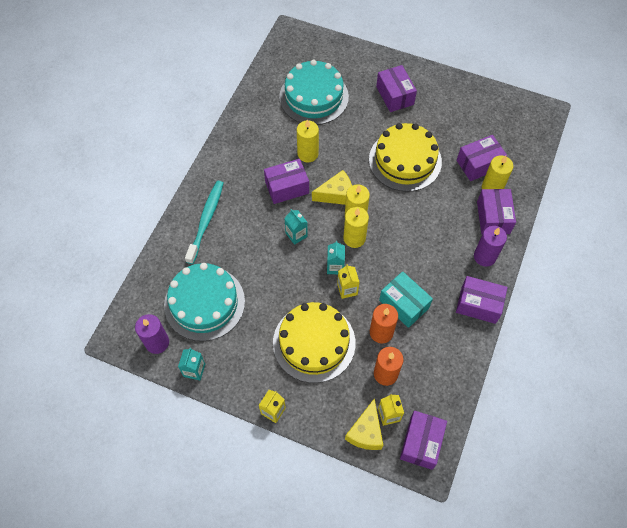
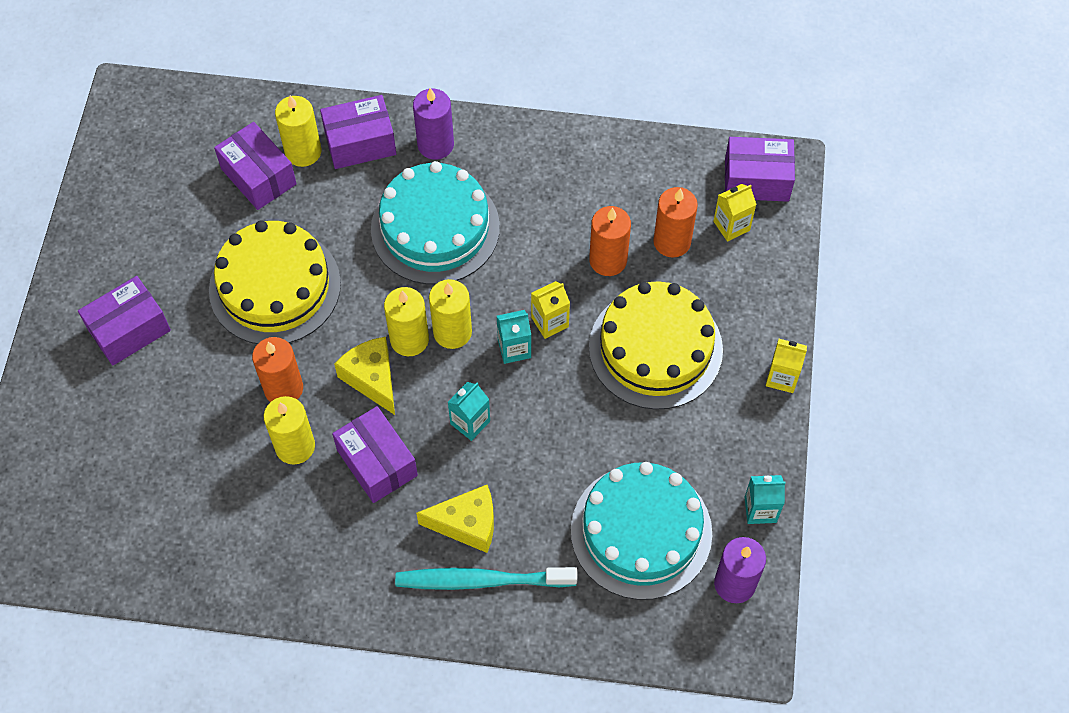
camera: 105 degrees left, 0 degrees up
turquoise cake [279,60,349,125] -> turquoise cake moved to [371,161,500,285]
yellow cheese [345,398,383,450] -> yellow cheese moved to [416,485,494,553]
turquoise box [379,271,433,328] -> none
purple box [456,276,507,324] -> none
none -> orange candle [252,337,303,402]

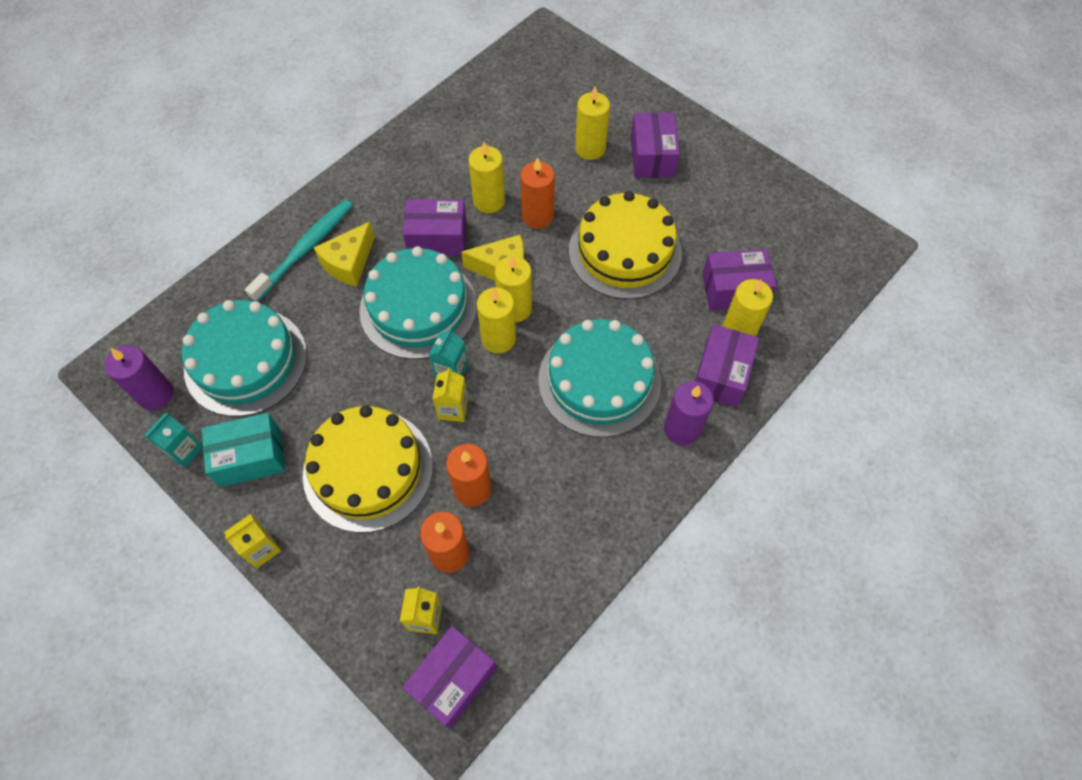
camera: 125 degrees right, 0 degrees up
turquoise carton [448,382,490,441] -> turquoise cake [359,246,477,359]
none -> turquoise box [202,413,285,487]
none -> yellow candle [575,86,610,160]

